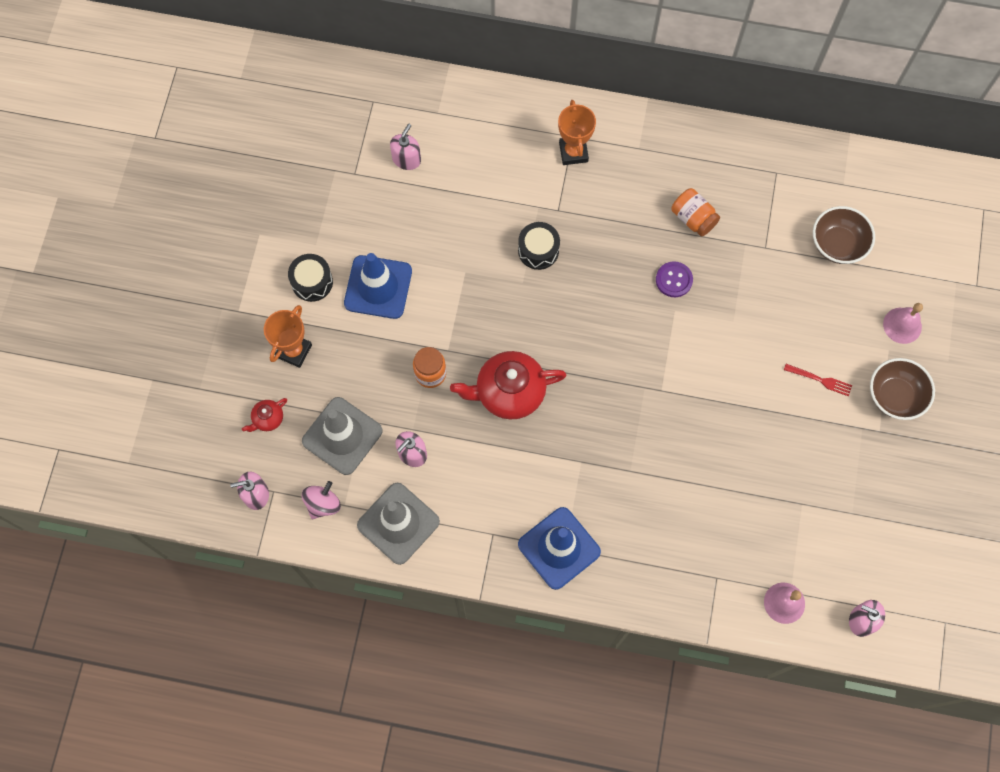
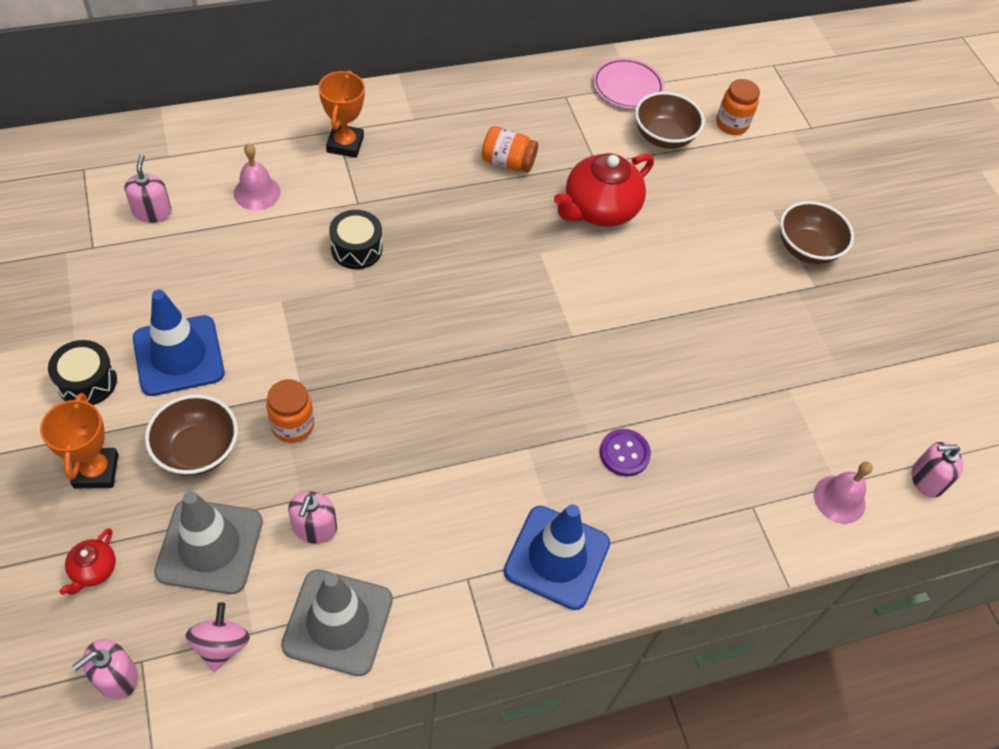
camera: 35 degrees left, 15 degrees down
red teapot [450,351,566,420] -> red teapot moved to [554,153,654,227]
orange trophy [558,100,596,165] -> orange trophy turned 45 degrees clockwise [318,70,365,158]
purple button [656,261,693,297] -> purple button moved to [600,429,651,476]
red fork [784,364,852,396] -> none
pink bell [883,303,923,344] -> pink bell moved to [234,143,281,210]
none -> brown bowl [145,394,238,476]
none -> pink plate [593,58,665,109]
none -> orange jar [716,79,760,135]

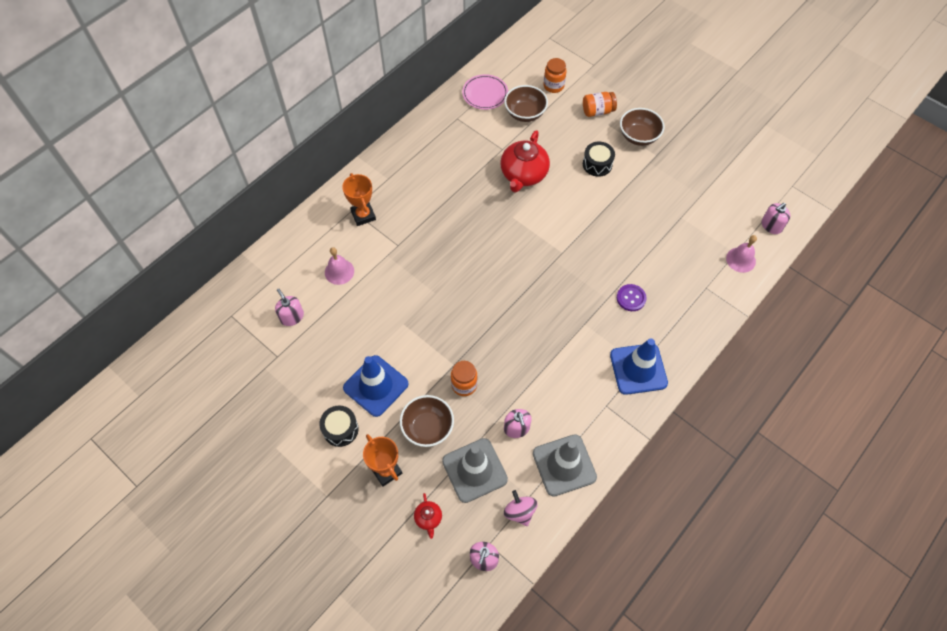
camera: 25 degrees left, 5 degrees up
black drum [329,210,382,269] -> black drum moved to [583,142,615,177]
orange jar [482,126,538,172] -> orange jar moved to [583,92,617,117]

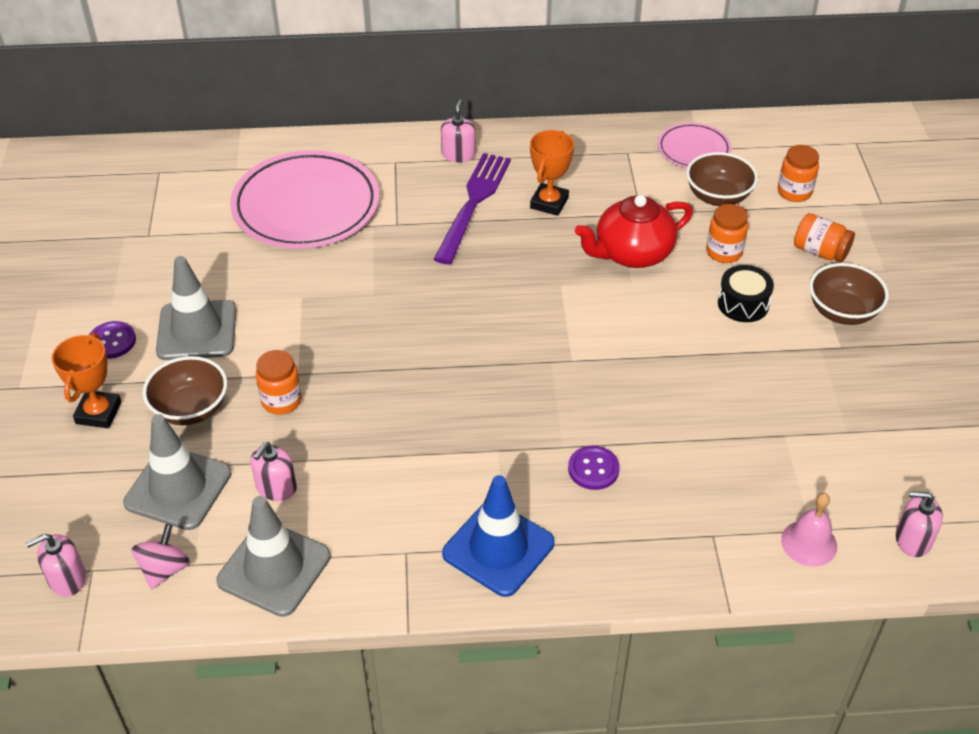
camera: 45 degrees right, 15 degrees down
pink soap dispenser [275,289,304,326] -> pink soap dispenser moved to [441,99,476,163]
black drum [319,406,359,447] -> purple button [89,321,136,359]
pink bell [325,247,354,285] -> pink plate [230,150,380,249]
orange trophy [342,173,376,226] -> orange trophy moved to [530,130,574,216]
blue traffic cone [343,355,409,417] -> grey traffic cone [156,256,236,360]
red teapot [414,493,442,539] -> none
none -> purple fork [434,153,511,264]
none -> orange jar [706,204,748,263]

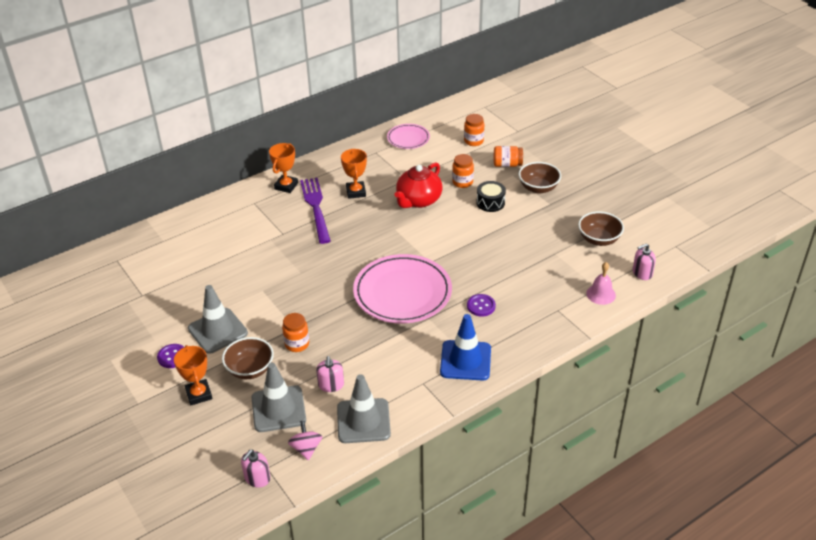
camera: 30 degrees left, 5 degrees down
pink plate [230,150,380,249] -> pink plate moved to [353,254,452,323]
pink soap dispenser [441,99,476,163] -> orange trophy [269,143,298,193]
brown bowl [686,152,758,206] -> brown bowl moved to [578,211,624,246]

